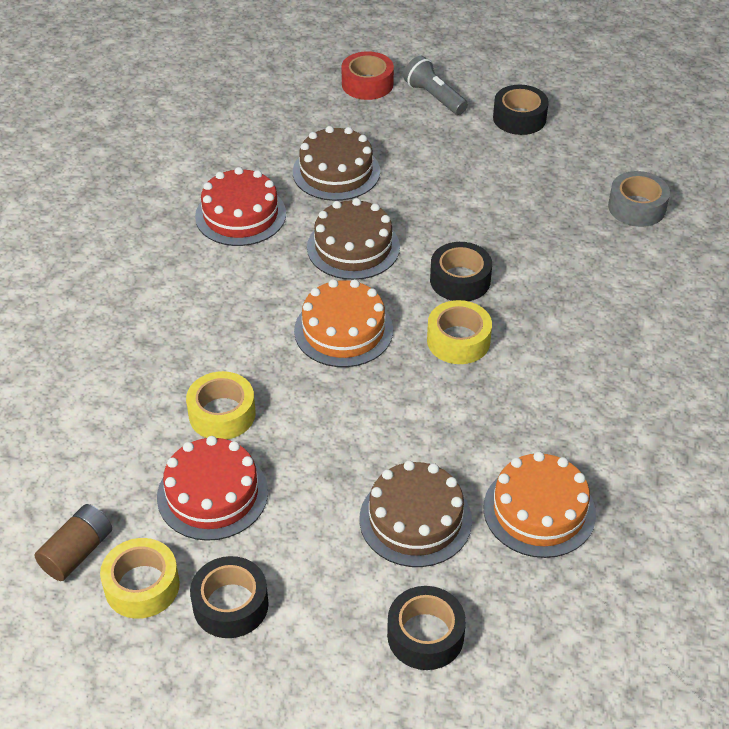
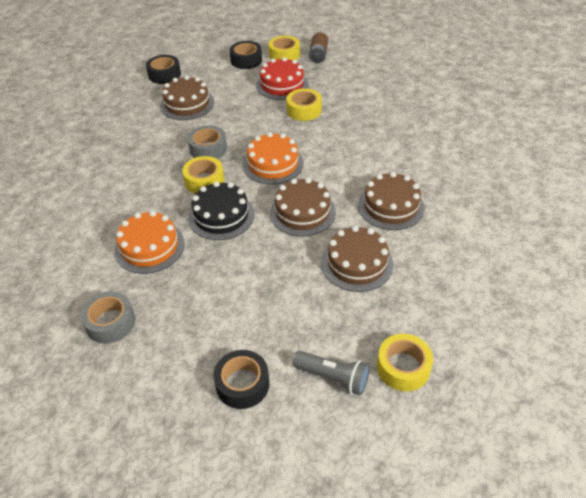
camera: 155 degrees right, 0 degrees up
red cake [195,167,286,246] -> brown cake [358,172,424,230]
red tape [341,51,394,100] -> yellow tape [377,334,433,391]
black tape [430,242,492,301] -> black cake [188,181,254,240]
orange cake [483,452,596,558] -> orange cake moved to [115,211,185,274]
none -> grey tape [187,125,227,159]

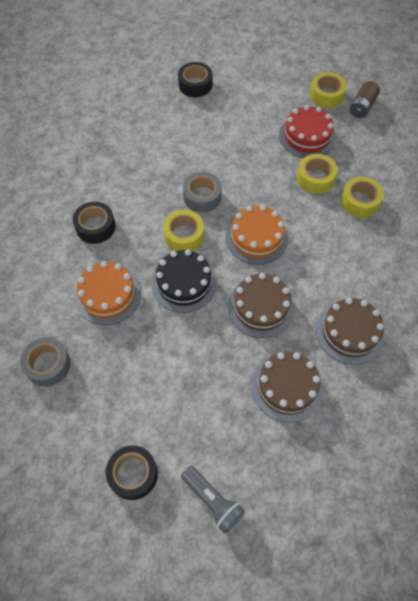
camera: 20 degrees right, 15 degrees up
brown cake [160,75,214,120] -> none
black tape [230,41,262,69] -> black tape moved to [73,202,116,244]
yellow tape [377,334,433,391] -> yellow tape moved to [341,177,384,218]

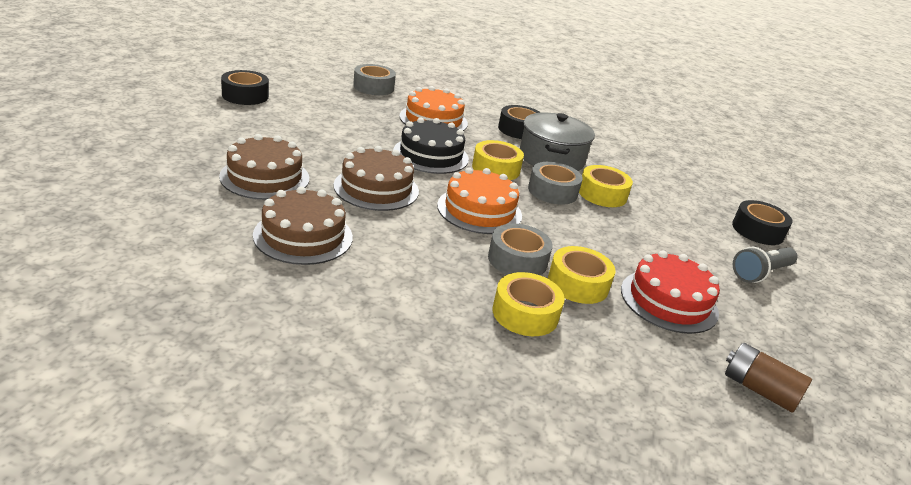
camera: 95 degrees right, 30 degrees down
grey flashlight [181,466,245,534] -> grey flashlight moved to [733,247,798,283]
yellow tape [310,72,347,108] -> yellow tape moved to [579,165,633,207]
none -> grey tape [488,224,553,275]
none -> grey pot [520,113,595,171]

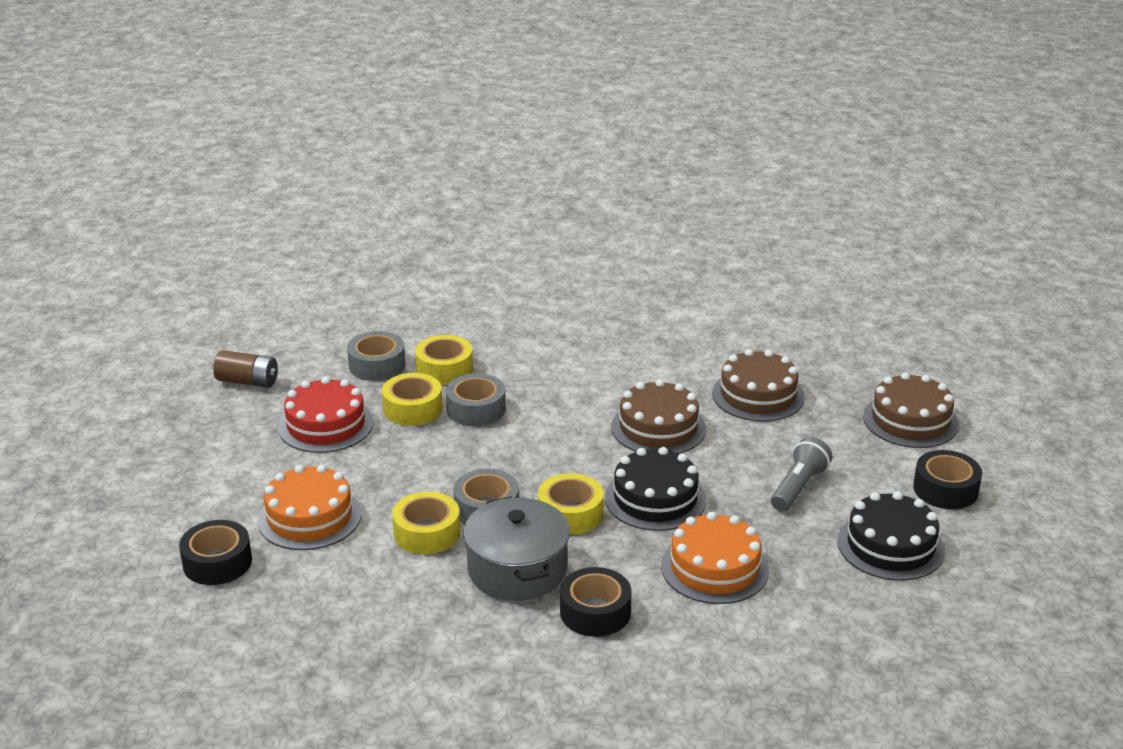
camera: 160 degrees right, 0 degrees up
brown cake [253,186,353,265] -> brown cake moved to [863,372,959,448]
grey tape [353,64,396,95] -> grey tape moved to [347,331,405,381]
orange cake [437,167,522,234] -> orange cake moved to [257,464,361,550]
grey flashlight [733,247,798,283] -> grey flashlight moved to [771,437,832,512]
none -> black cake [837,491,945,581]

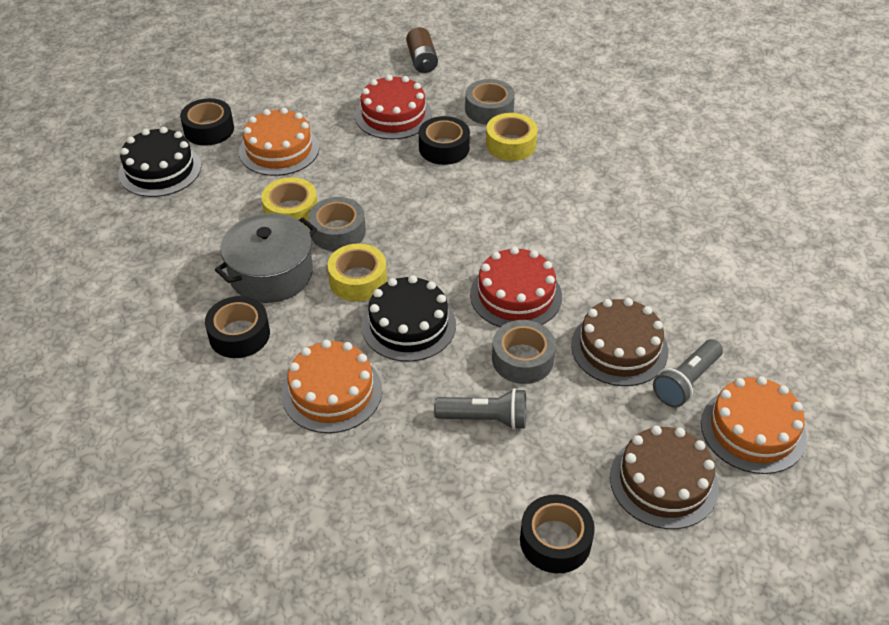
camera: 65 degrees right, 15 degrees up
yellow tape [382,373,442,426] -> black tape [419,116,470,165]
grey tape [446,373,506,426] -> grey tape moved to [492,320,556,384]
brown cake [611,379,706,454] -> red cake [470,247,562,327]
black cake [837,491,945,581] -> black cake moved to [118,127,201,197]
none -> grey flashlight [653,339,723,408]
none -> orange cake [701,376,807,474]

